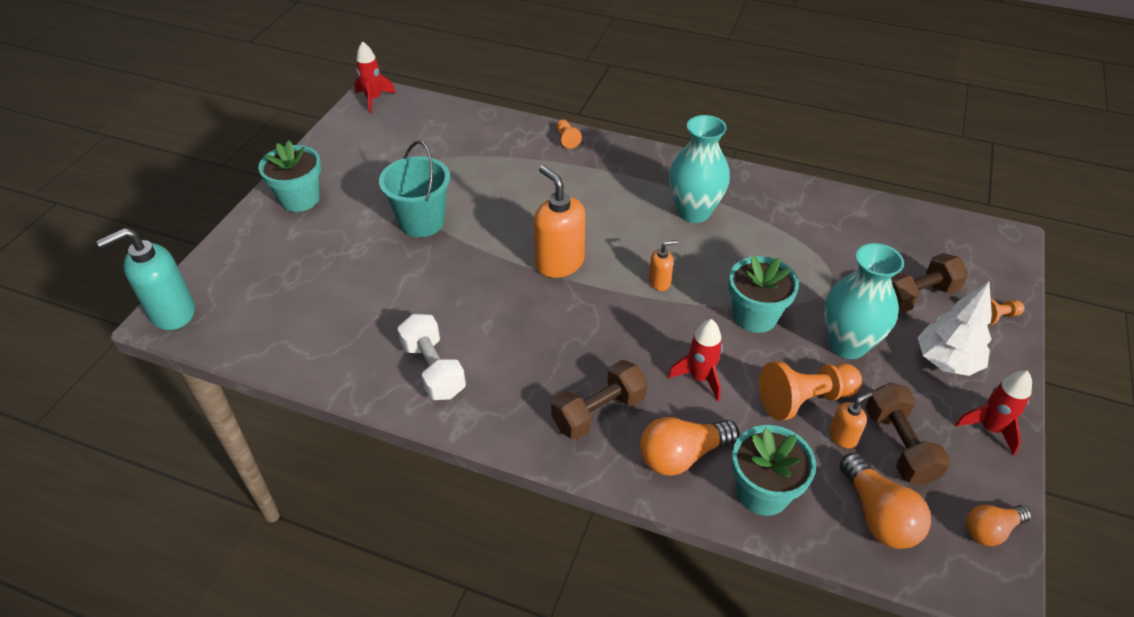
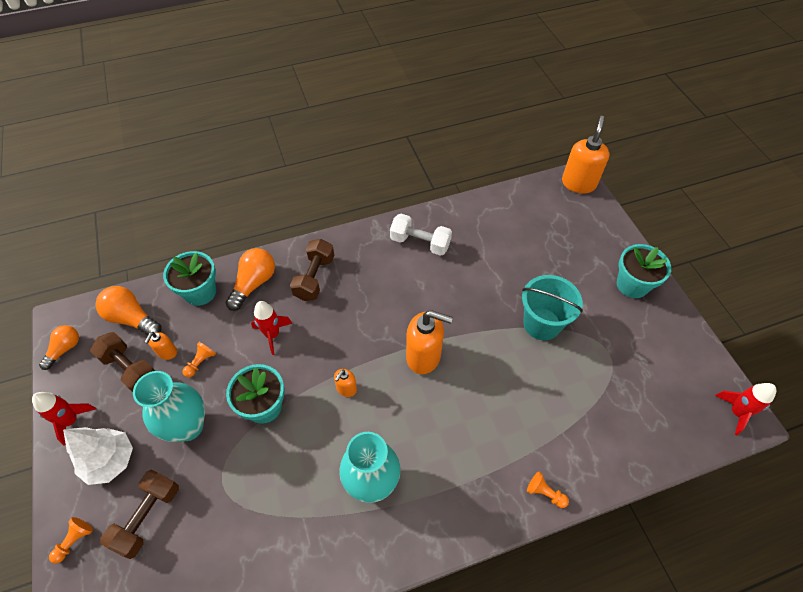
camera: 140 degrees right, 10 degrees up
turquoise soap dispenser [96,228,195,330] -> orange soap dispenser [562,116,609,194]
orange pawn [759,361,862,421] -> orange pawn [182,342,216,377], size x0.50

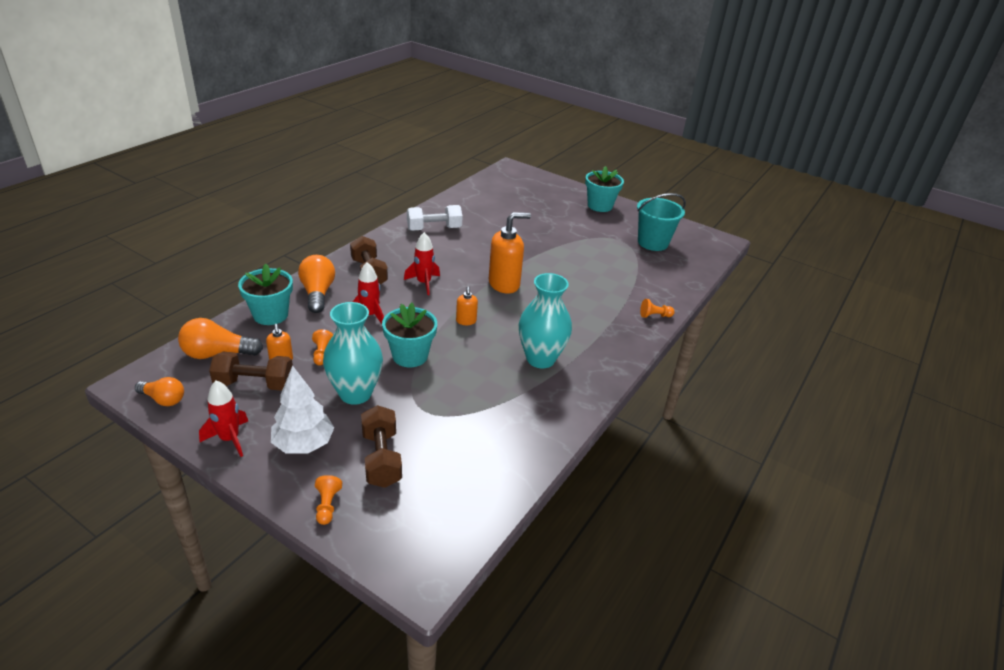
camera: 40 degrees left, 20 degrees down
orange light bulb [39,325,79,370] -> orange light bulb turned 120 degrees clockwise [135,377,184,406]
turquoise bucket [522,275,583,340] -> turquoise bucket moved to [637,193,686,251]
orange soap dispenser [562,116,609,194] -> none
red rocket [715,383,776,435] -> red rocket moved to [404,232,440,295]

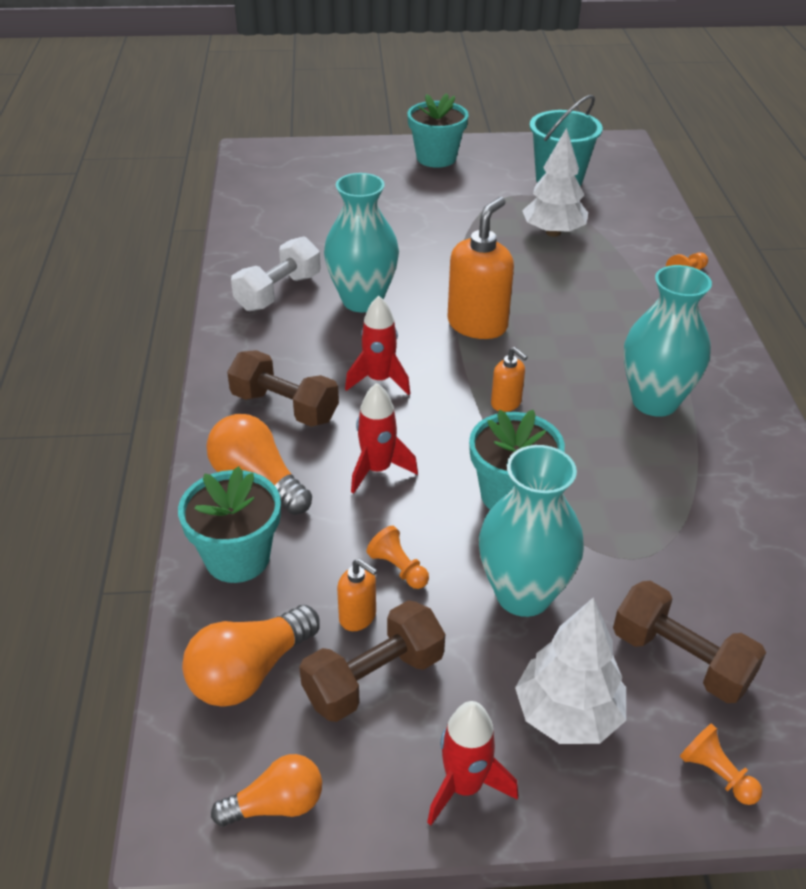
camera: 35 degrees left, 5 degrees up
none -> turquoise vase [324,173,399,312]
none -> white tree [522,128,588,237]

